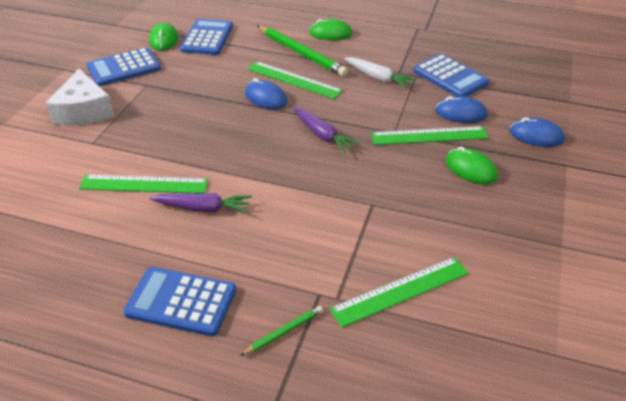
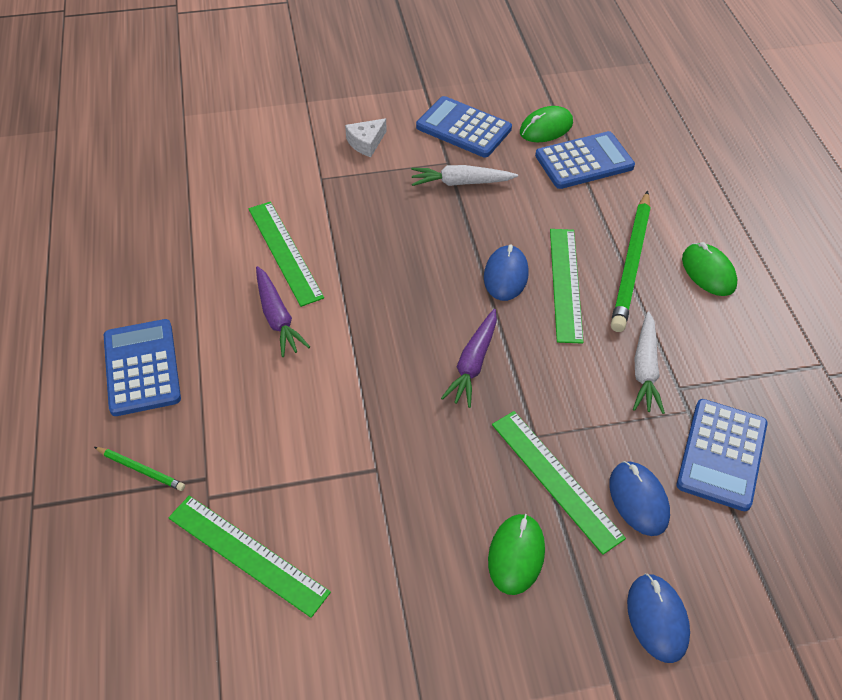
camera: 60 degrees right, 10 degrees up
white cheese [45,69,114,126] -> white cheese [345,118,387,157], size x0.55
none -> white carrot [411,165,518,186]

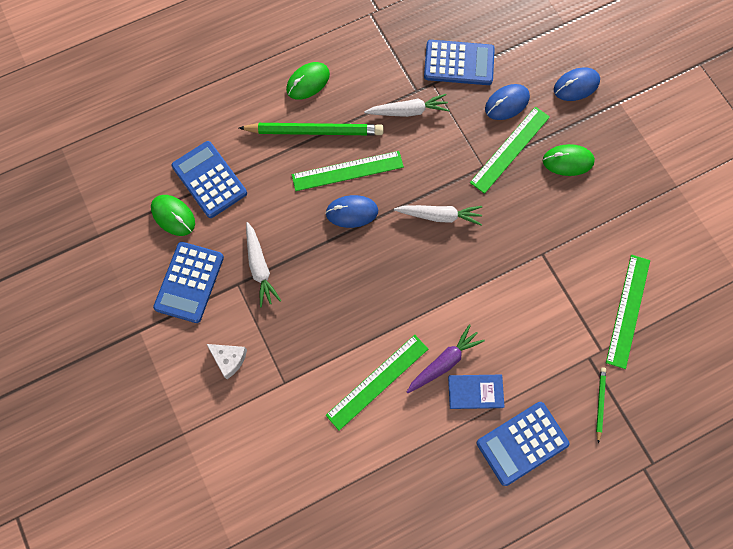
camera: 105 degrees left, 20 degrees up
purple carrot [441,309,497,408] -> white carrot [394,205,482,226]
none -> blue book [448,375,504,409]

